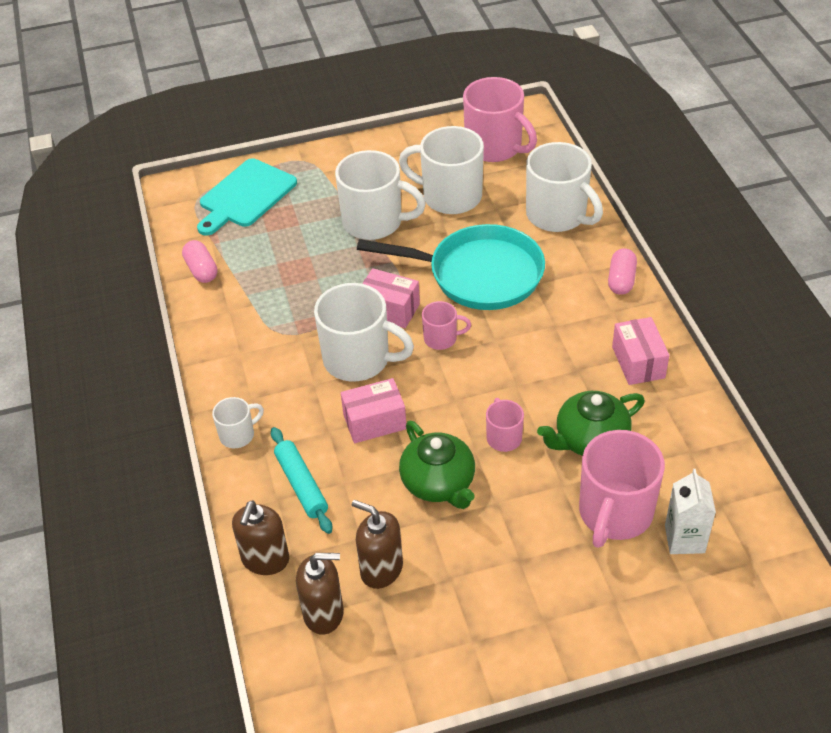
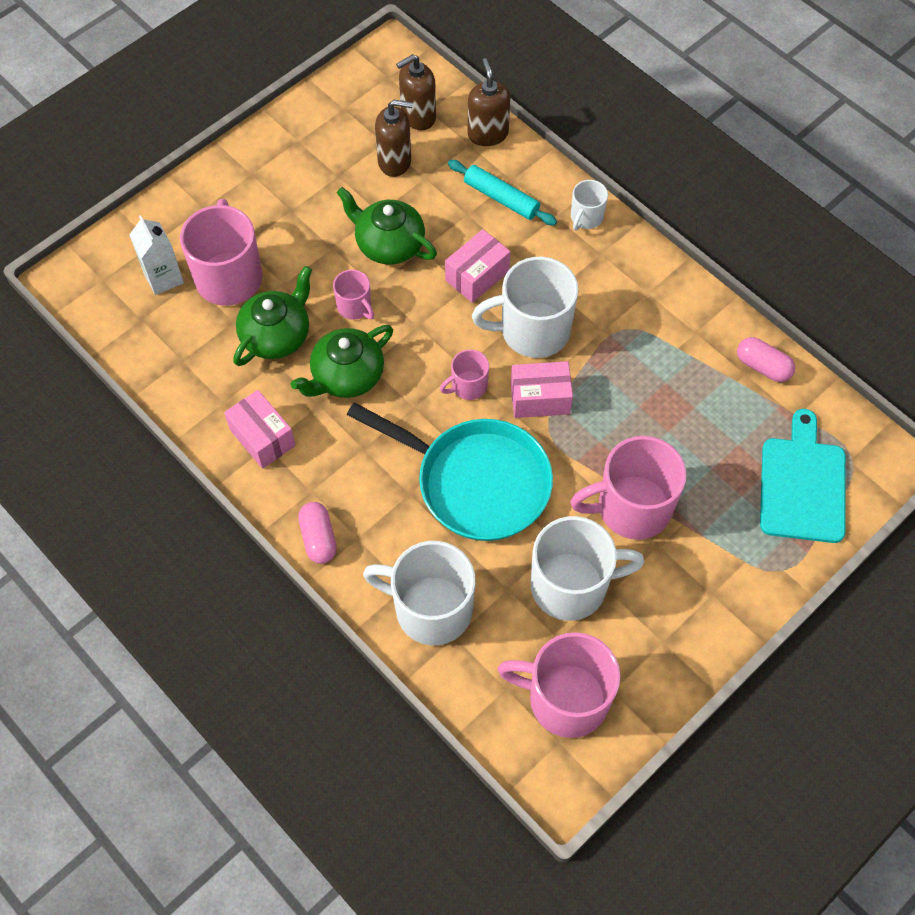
camera: 150 degrees right, 15 degrees up
white mug [335,150,426,240] -> pink mug [570,436,686,540]
turquoise pan [357,224,545,310] -> turquoise pan turned 135 degrees counterclockwise [347,402,553,541]
none -> green teapot [291,325,393,398]

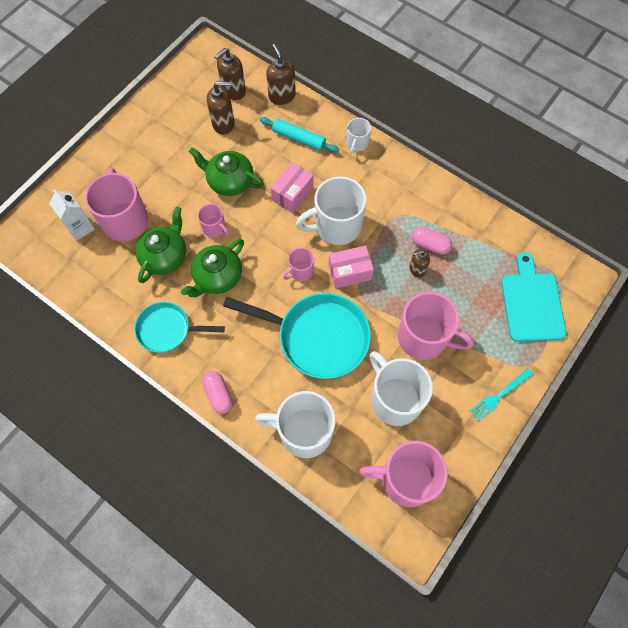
camera: 10 degrees left, 5 degrees up
pink box [224,390,296,469] -> turquoise pan [134,302,225,353]
white mug [530,516,645,621] -> white mug turned 105 degrees counterclockwise [369,351,433,426]
pink mug [570,436,686,540] -> pink mug turned 135 degrees counterclockwise [398,292,474,360]
pink capsule [737,337,795,382] -> pink capsule moved to [412,227,452,255]
none -> brown soap dispenser [409,249,430,278]
none -> turquoise fork [470,368,534,421]

